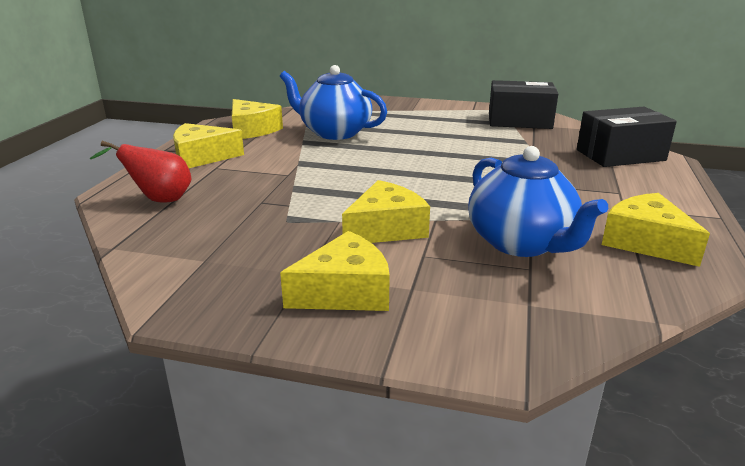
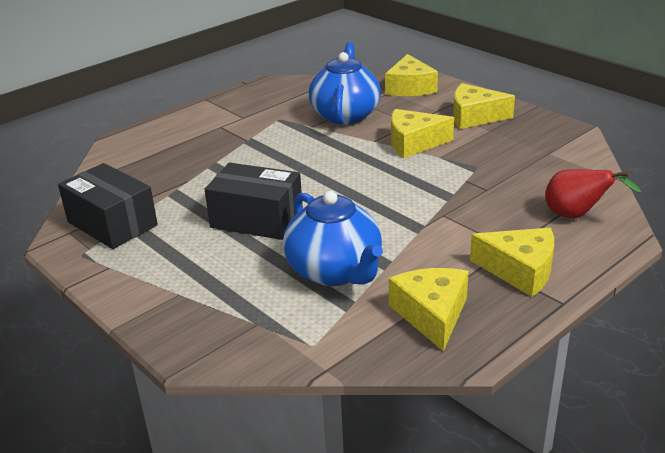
camera: 145 degrees left, 5 degrees up
black box [577,107,677,167] -> black box moved to [205,163,303,240]
yellow cheese [602,193,710,267] -> yellow cheese moved to [385,54,438,96]

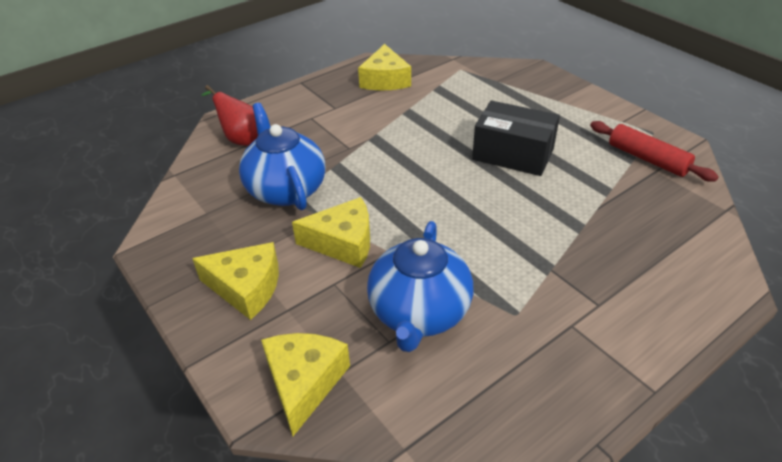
camera: 175 degrees left, 10 degrees up
black box [58,163,158,249] -> red rolling pin [590,121,719,182]
blue teapot [283,191,383,286] -> blue teapot moved to [239,103,325,210]
yellow cheese [470,228,554,297] -> none

